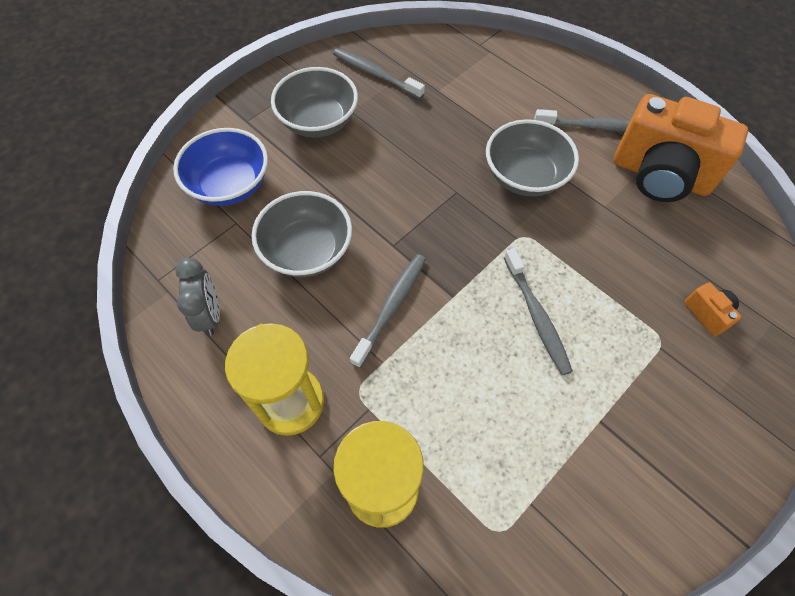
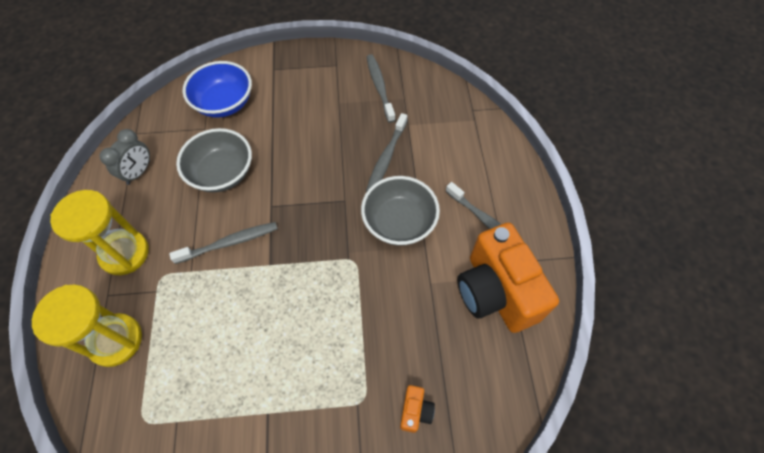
camera: 40 degrees right, 0 degrees up
grey bowl [271,67,358,137] -> none
grey toothbrush [504,248,573,375] -> grey toothbrush moved to [366,113,407,192]

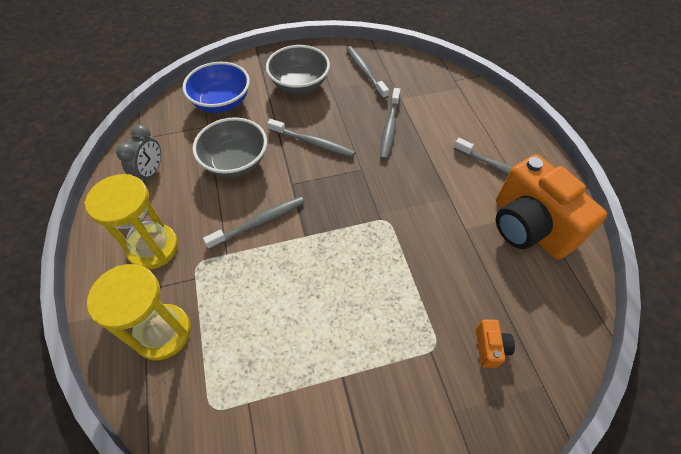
camera: 10 degrees left, 5 degrees down
grey bowl [361,176,440,246] -> grey bowl moved to [266,45,330,94]
none -> grey toothbrush [267,119,355,157]

